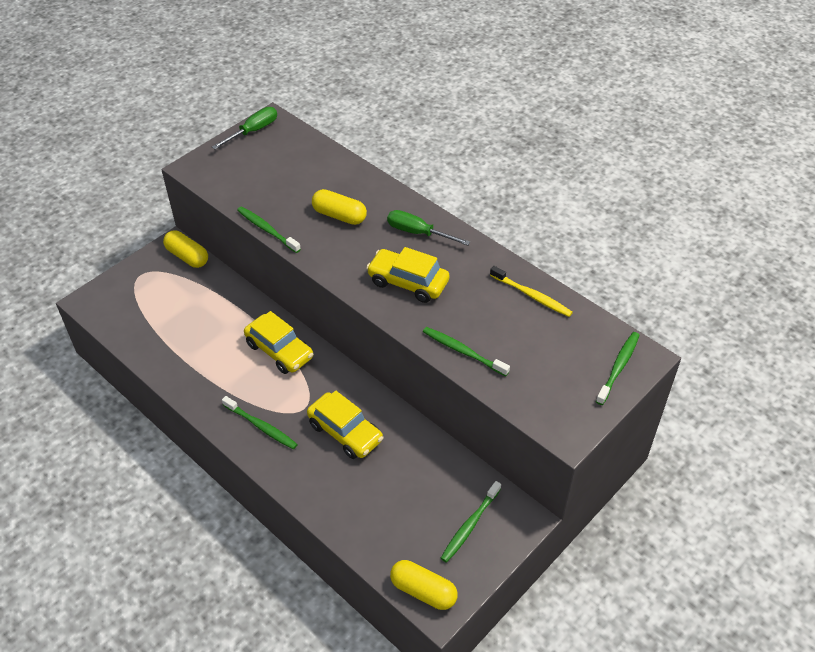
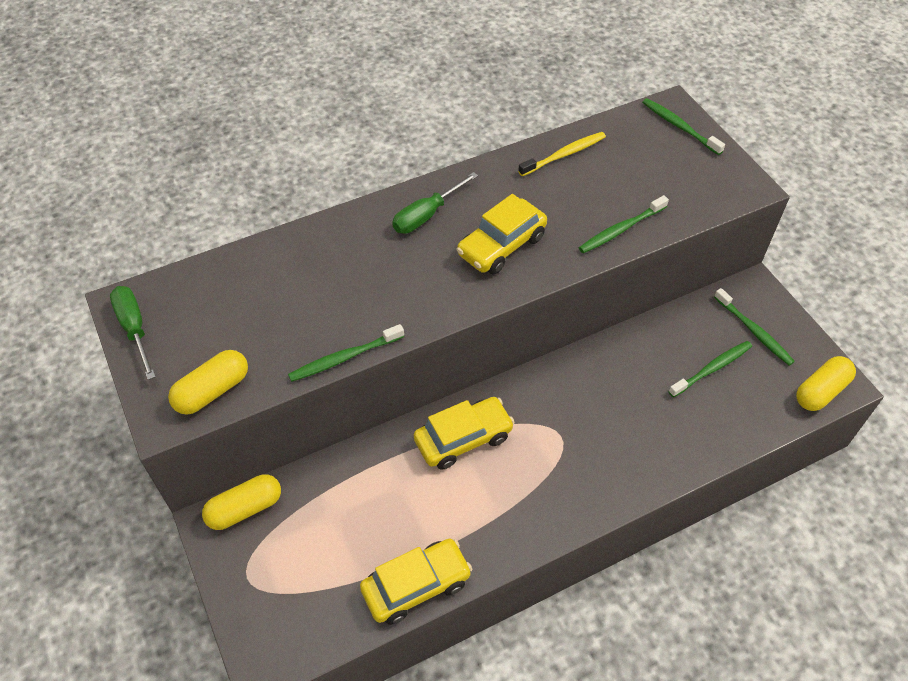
camera: 70 degrees left, 5 degrees up
green toothbrush [222,396,298,449] -> green toothbrush moved to [668,341,752,397]
yellow car [307,391,383,459] -> yellow car moved to [360,539,472,625]
yellow capsule [312,189,367,225] -> yellow capsule moved to [168,350,248,415]

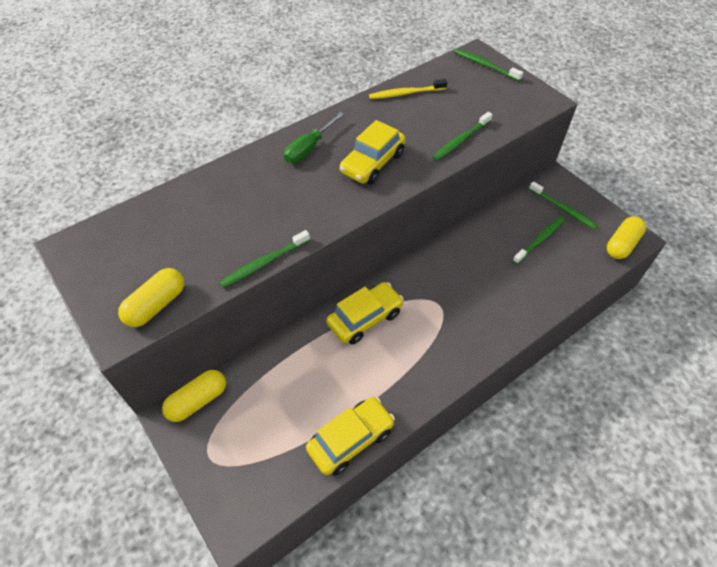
camera: 10 degrees left, 0 degrees up
green screwdriver [110,286,156,380] -> none
yellow toothbrush [518,132,606,176] -> yellow toothbrush turned 150 degrees counterclockwise [369,79,448,99]

